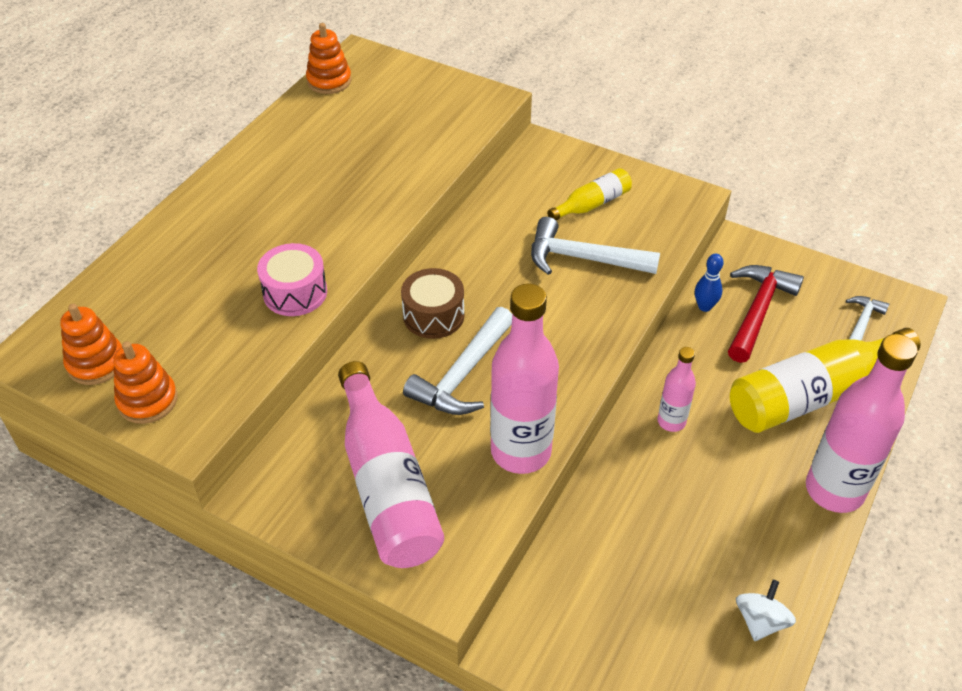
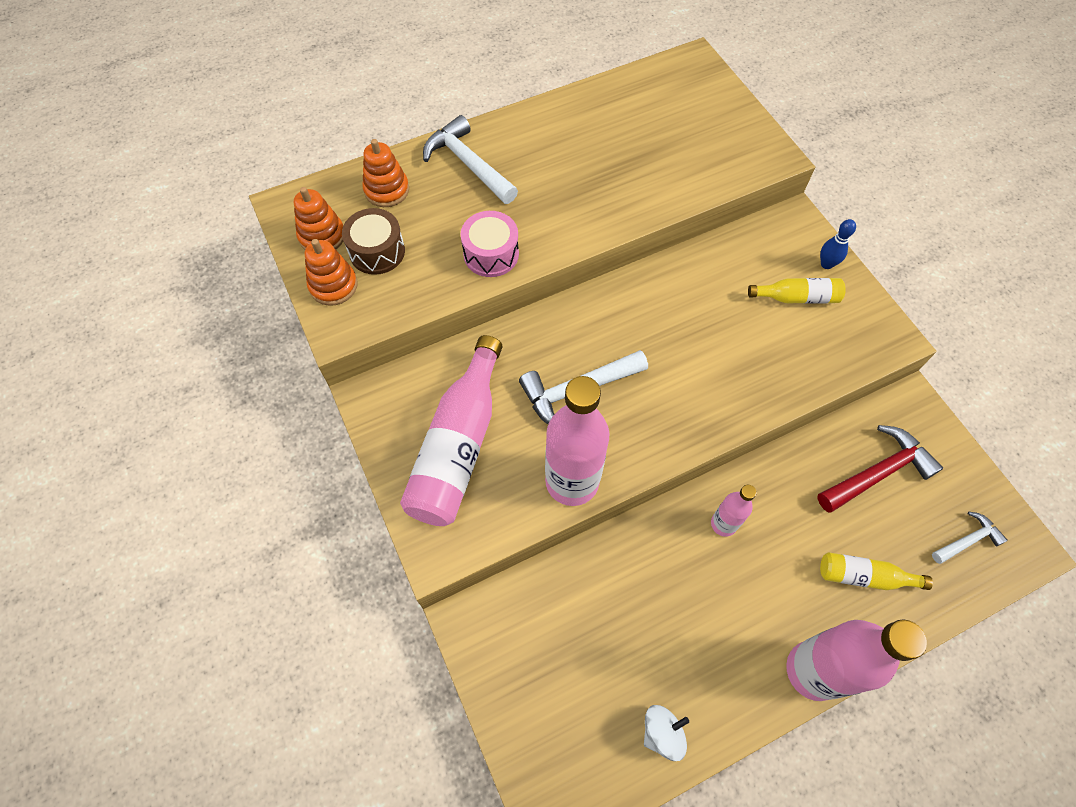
camera: 35 degrees right, 15 degrees up
orange stacking toy [306,23,352,94] -> orange stacking toy moved to [362,139,409,207]
brown drum [401,268,464,339] -> brown drum moved to [342,208,405,275]
white hammer [531,217,660,275] -> white hammer moved to [423,115,518,204]
blue bowling pin [695,254,724,312] -> blue bowling pin moved to [820,219,856,269]
yellow bottle [730,328,921,433] -> yellow bottle [820,552,933,590], size x0.51

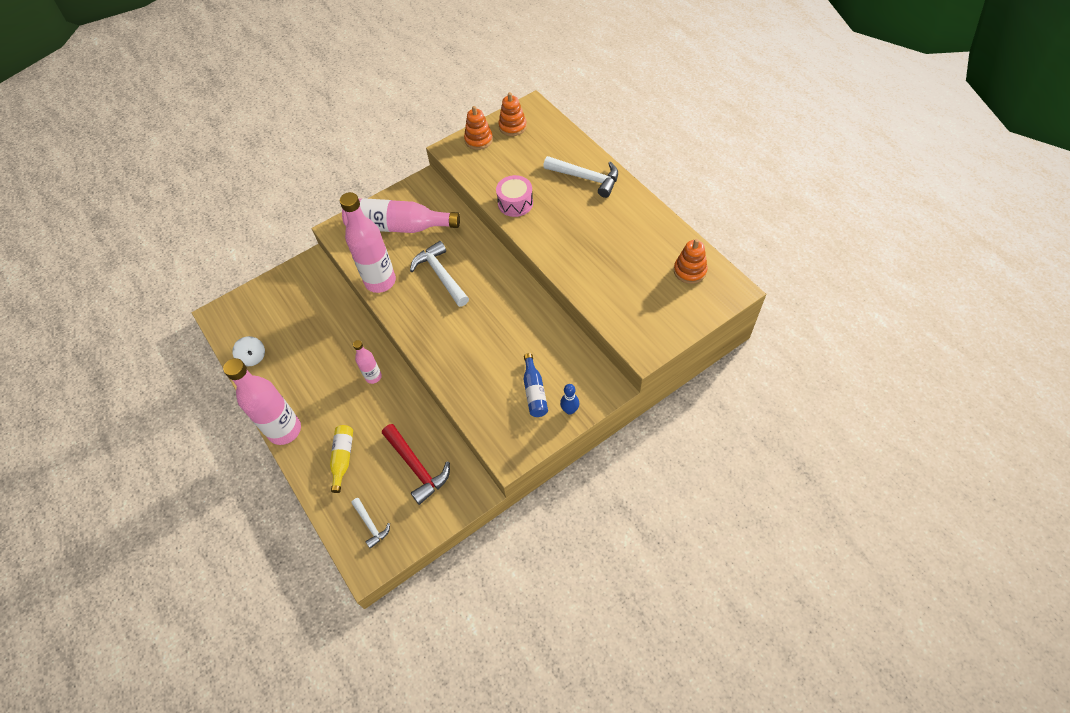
camera: 85 degrees right, 5 degrees down
brown drum [342,208,405,275] -> none
orange stacking toy [362,139,409,207] -> orange stacking toy moved to [674,239,707,284]
white hammer [423,115,518,204] -> white hammer turned 75 degrees clockwise [543,156,618,198]
yellow bottle [748,278,846,304] -> blue bottle [524,353,548,417]

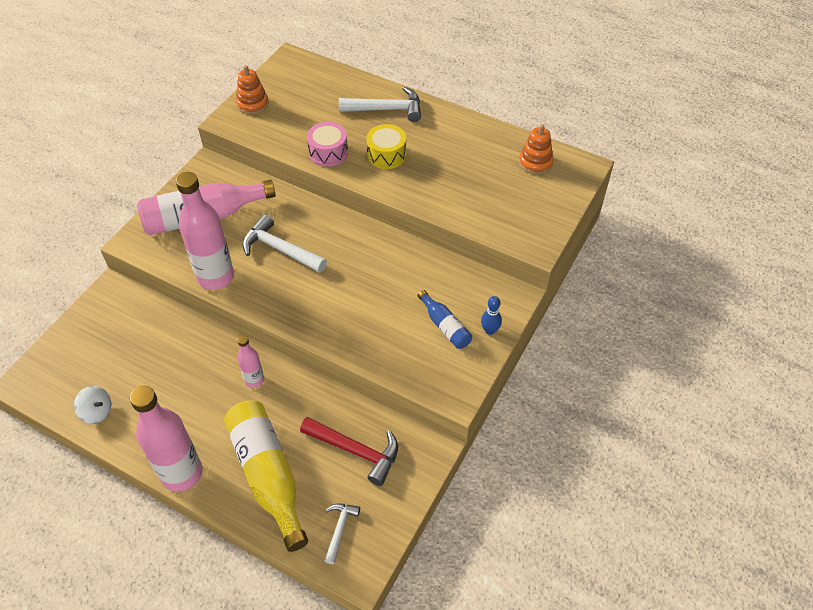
camera: 30 degrees left, 5 degrees down
yellow bottle [330,425,353,493] -> yellow bottle [224,400,308,552], size x1.96
white hammer [351,498,390,549] -> white hammer turned 105 degrees counterclockwise [324,503,360,564]
orange stacking toy [499,92,527,136] -> none
none -> yellow drum [366,124,406,169]

